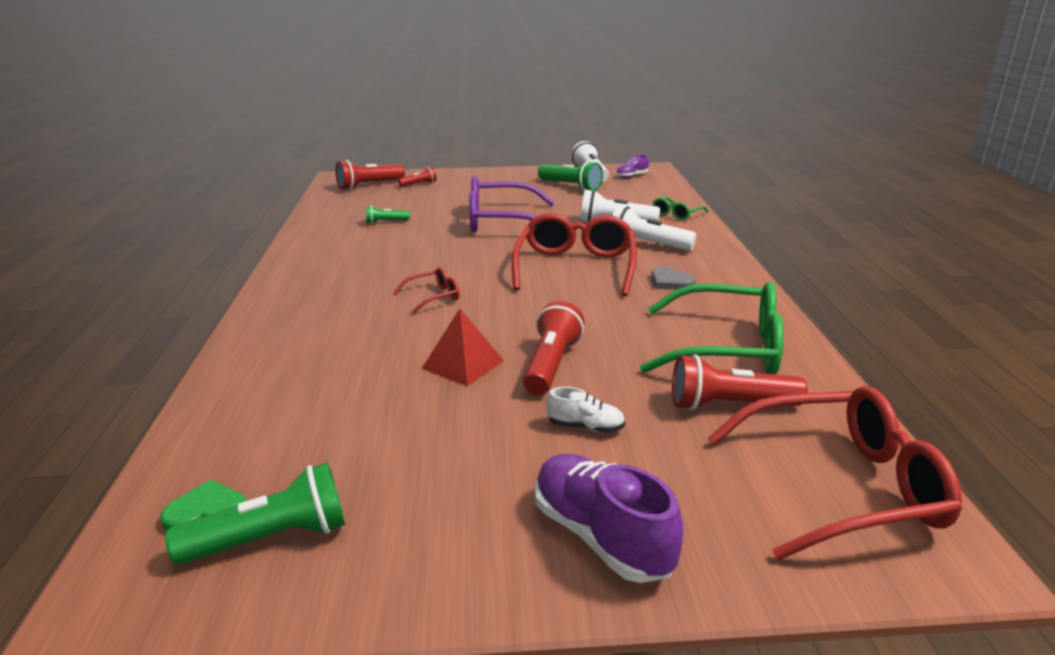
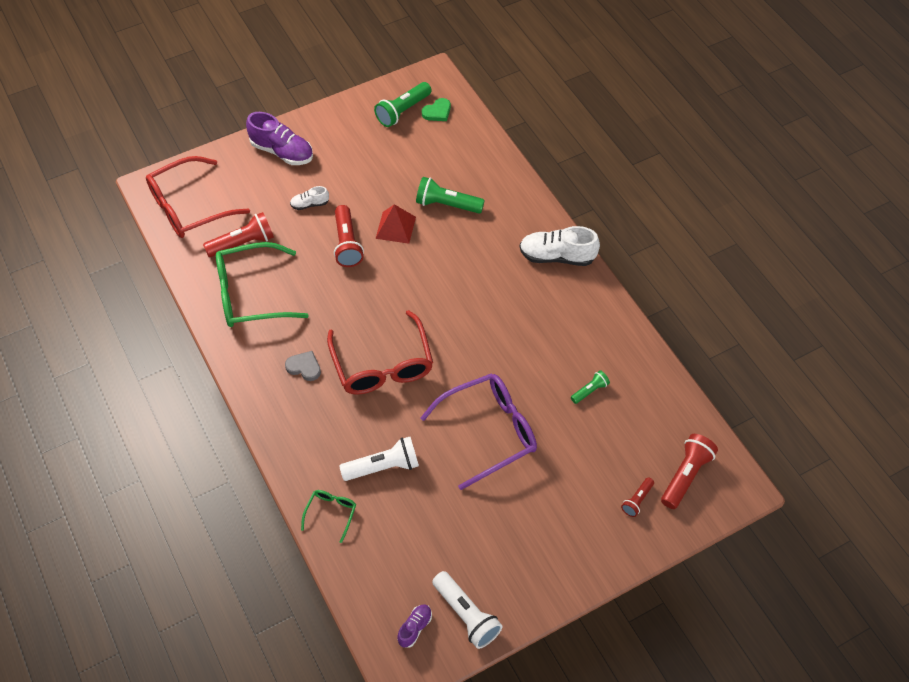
camera: 155 degrees right, 30 degrees up
red glasses [394,267,460,314] -> none
green flashlight [538,161,603,191] -> green flashlight moved to [416,177,485,214]
white flashlight [612,206,697,251] -> none
none -> white shoe [520,226,600,266]

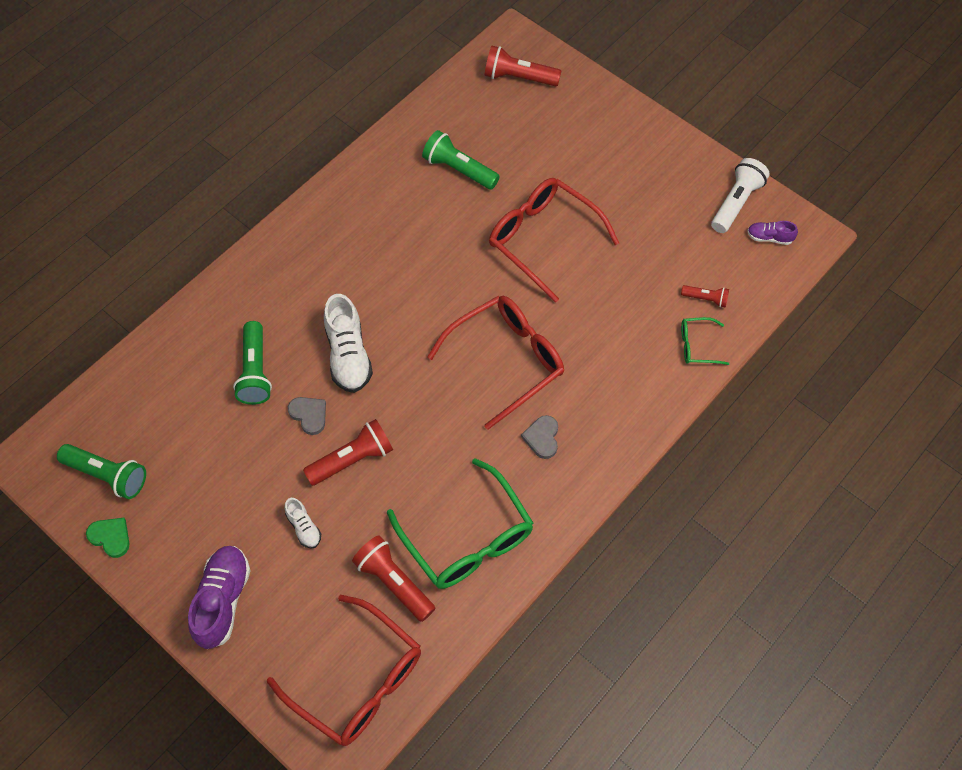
camera: 110 degrees left, 5 degrees up
white flashlight [339,437,419,481] -> none
red pyramid [375,204,416,244] -> grey heart [288,397,326,435]
purple glasses [420,374,537,490] -> red glasses [489,178,619,303]
green heart [422,98,451,121] -> green heart moved to [86,518,130,558]
white shoe [520,226,600,266] -> white shoe moved to [324,294,373,393]
green flashlight [571,370,610,404] -> green flashlight [422,130,500,190], size x1.79
red flashlight [621,477,654,517] -> red flashlight moved to [681,285,729,308]

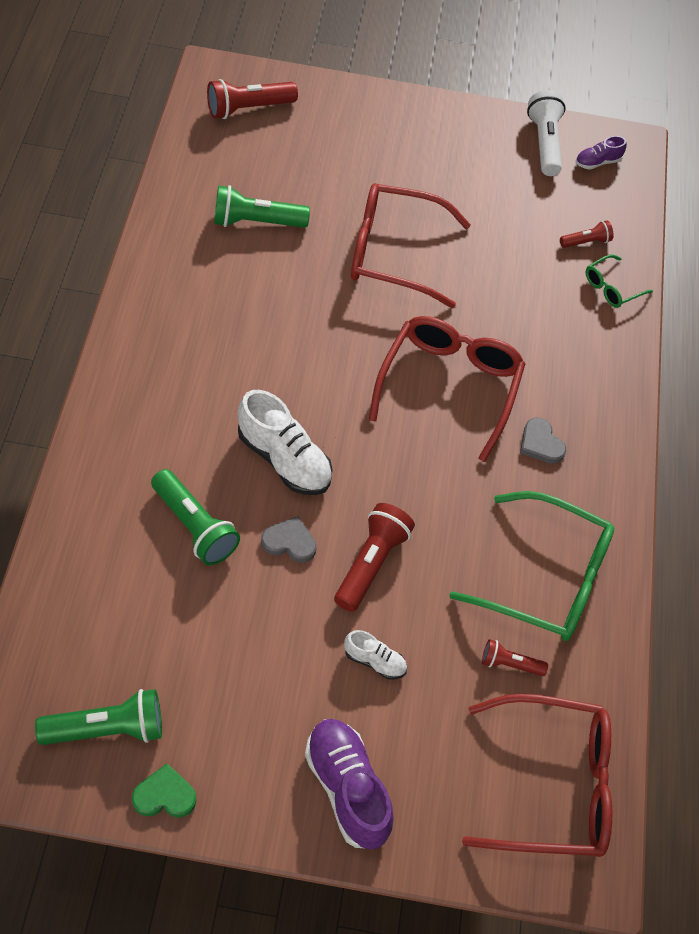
camera: 40 degrees left, 5 degrees down
red flashlight [352,535,436,622] -> red flashlight [482,639,548,676], size x0.56

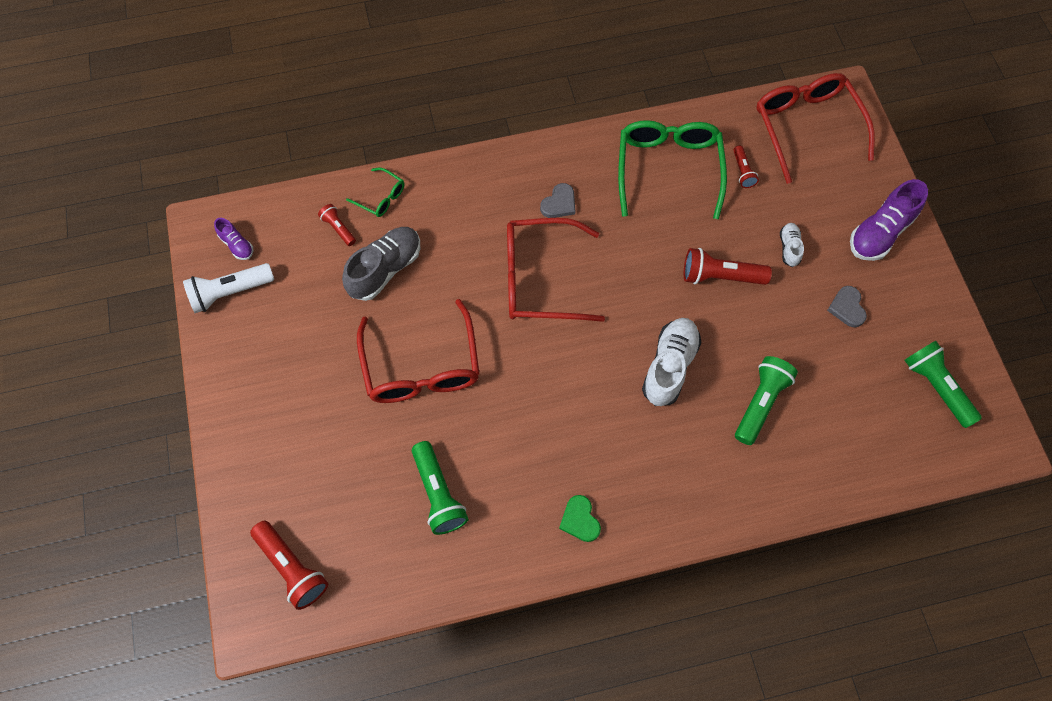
camera: 105 degrees left, 10 degrees up
green heart [132,763,196,818] -> green heart moved to [559,495,601,542]
grey heart [261,516,317,563] -> grey heart moved to [827,286,867,327]
none -> grey shoe [342,227,420,301]

